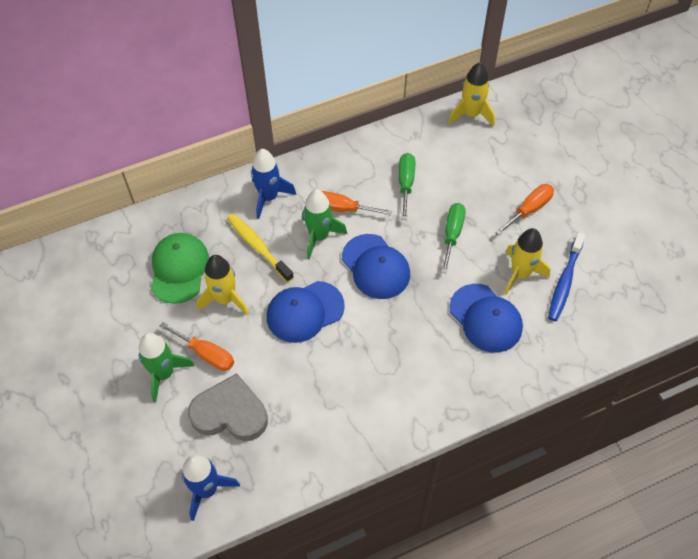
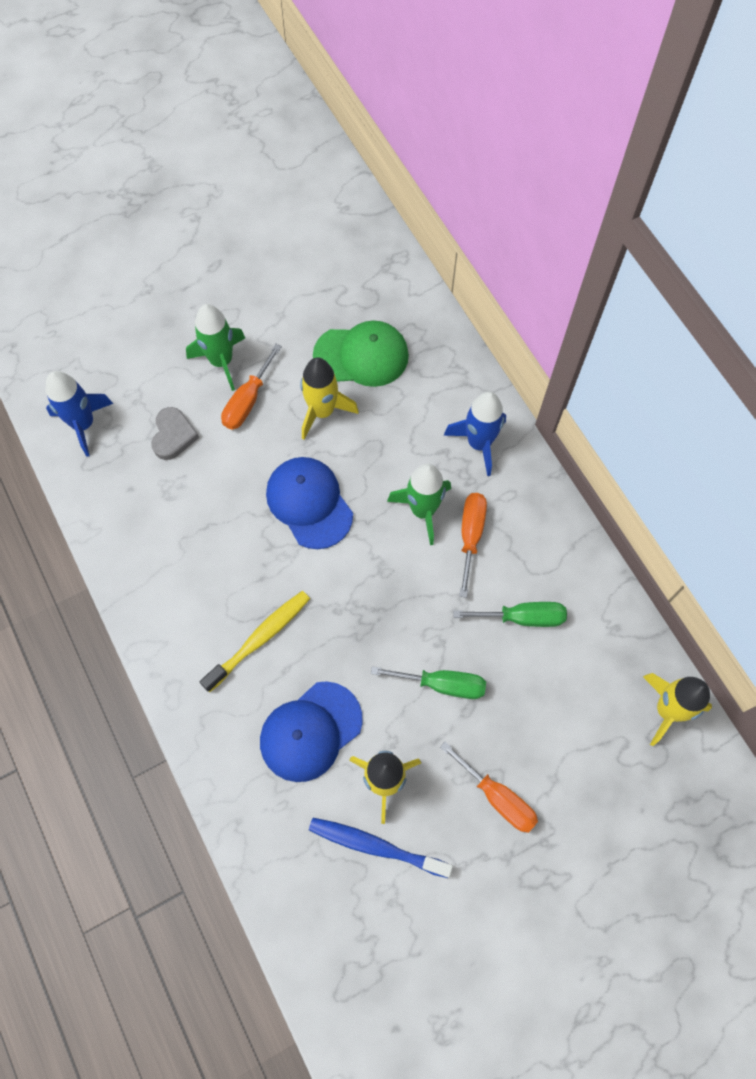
camera: 85 degrees right, 10 degrees up
grey heart [188,373,268,441] -> grey heart [151,407,199,460], size x0.60
yellow toothbrush [227,214,294,282] -> yellow toothbrush moved to [200,591,310,692]
blue cap [342,234,410,299] -> none

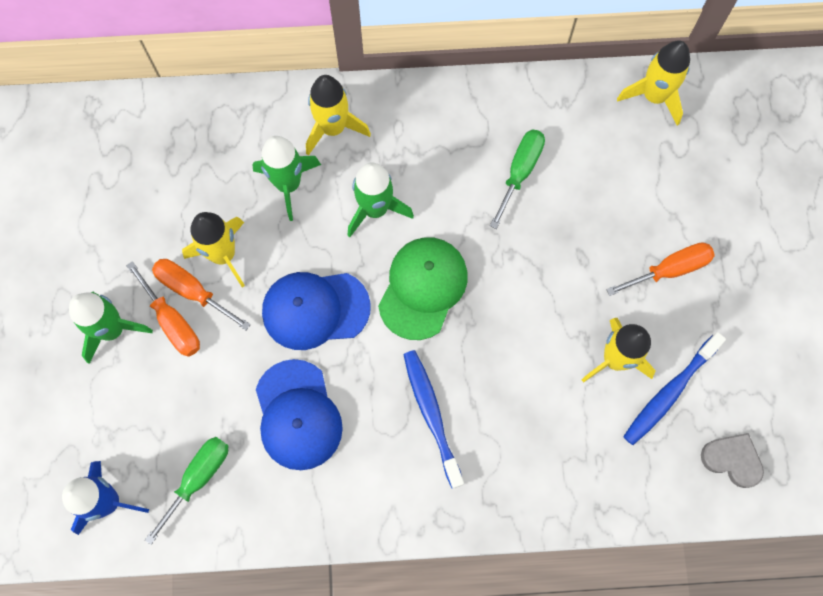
camera: 65 degrees left, 5 degrees up
grey heart [151,407,199,460] -> grey heart moved to [701,433,764,488]
yellow toothbrush [200,591,310,692] -> blue toothbrush [403,350,464,489]
blue cap [260,681,363,782] -> blue cap moved to [256,359,343,470]
green cap [313,320,409,387] -> green cap moved to [378,237,468,340]
green screwdriver [371,666,486,699] -> green screwdriver moved to [145,437,228,545]
blue rocket [444,392,506,476] -> yellow rocket [306,75,371,156]
orange screwdriver [459,493,487,598] -> orange screwdriver moved to [152,259,251,330]
none -> green rocket [253,136,321,221]

